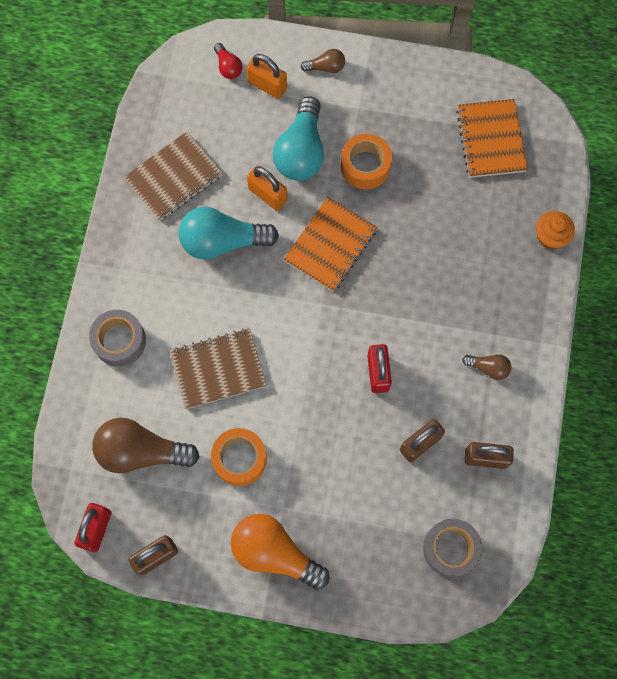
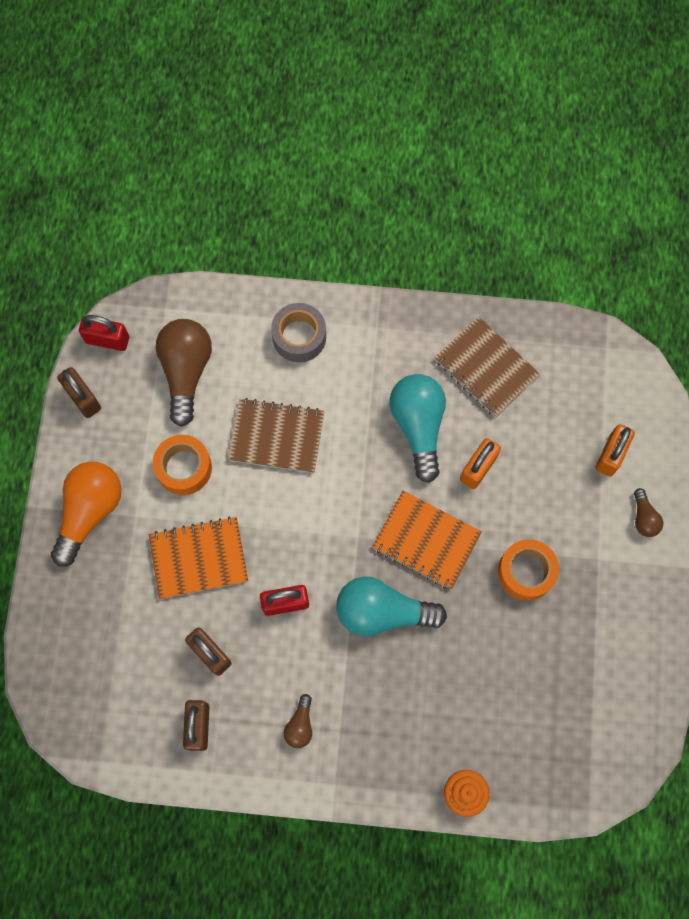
camera: 85 degrees right, 0 degrees up
brown notebook [170,328,266,409] -> brown notebook turned 60 degrees counterclockwise [228,398,325,473]
red light bulb [214,43,243,79] -> none
turquoise light bulb [273,96,324,180] -> turquoise light bulb moved to [336,577,447,636]
grey tape [423,519,482,577] -> none
orange notebook [456,99,528,178] -> orange notebook moved to [149,516,248,599]

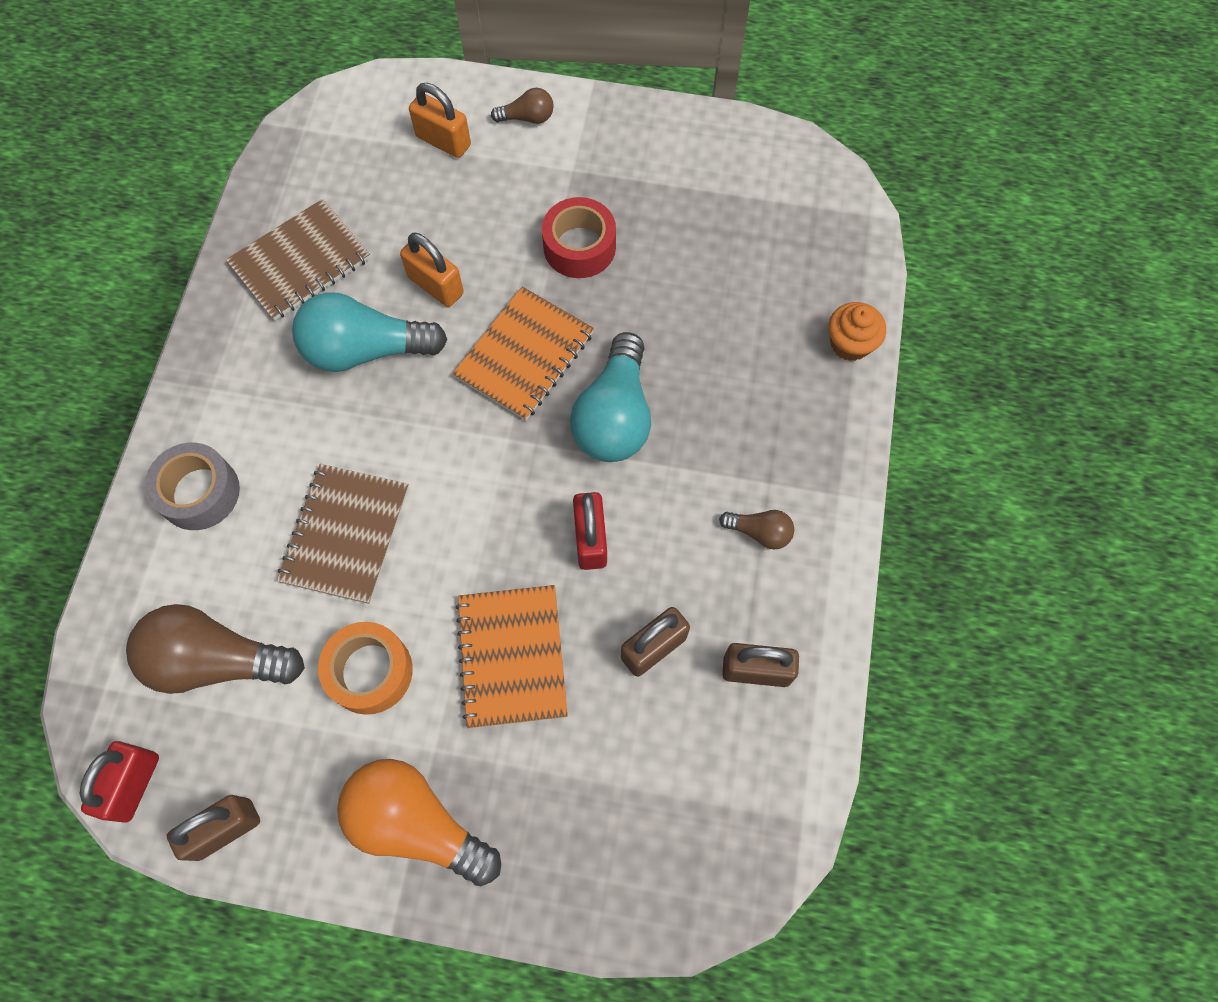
camera: 85 degrees left, 5 degrees down
orange tape [498,539,559,600] -> red tape [542,197,616,278]

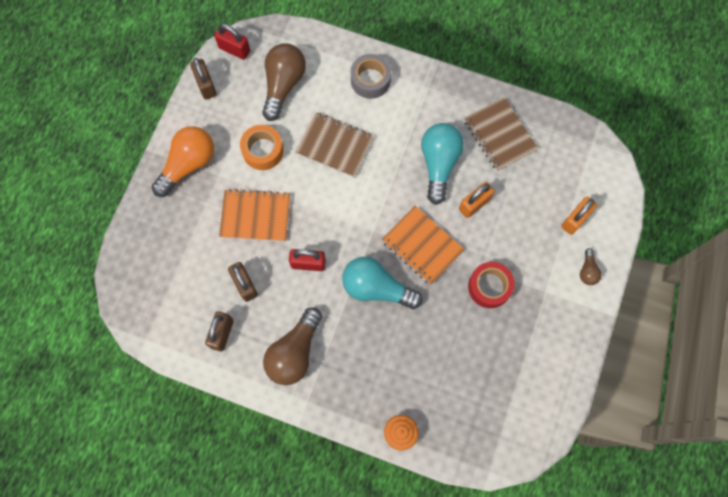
camera: 100 degrees right, 5 degrees up
brown light bulb [719,510,794,549] -> brown light bulb [263,307,322,385], size x2.09

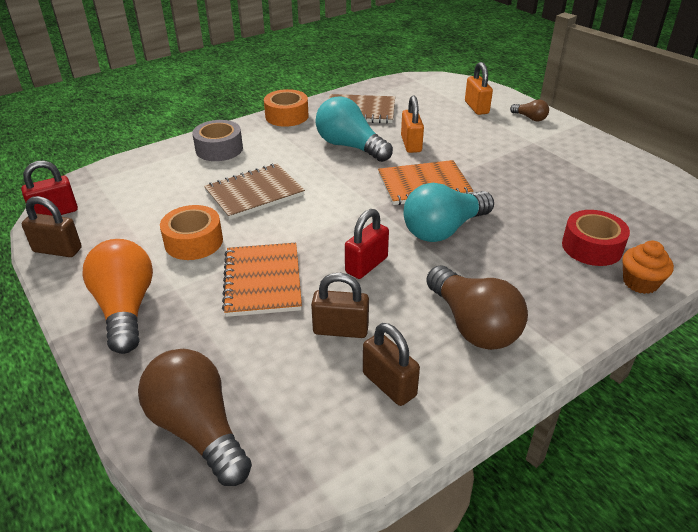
camera: 55 degrees left, 35 degrees down
orange notebook [219,189,290,241] -> orange notebook turned 45 degrees counterclockwise [222,243,302,317]
brown light bulb [262,44,306,121] -> brown light bulb moved to [138,349,252,486]
red tape [468,262,515,308] -> red tape moved to [562,210,630,266]
none -> orange tape [264,89,309,127]

